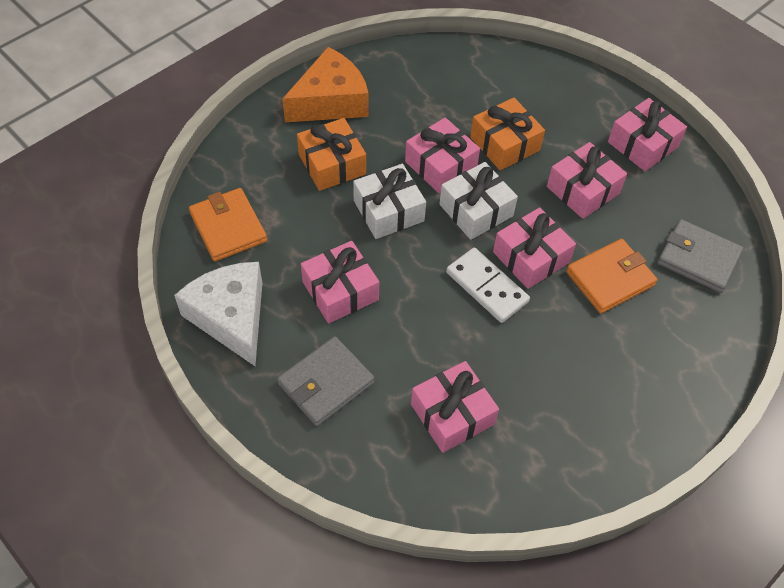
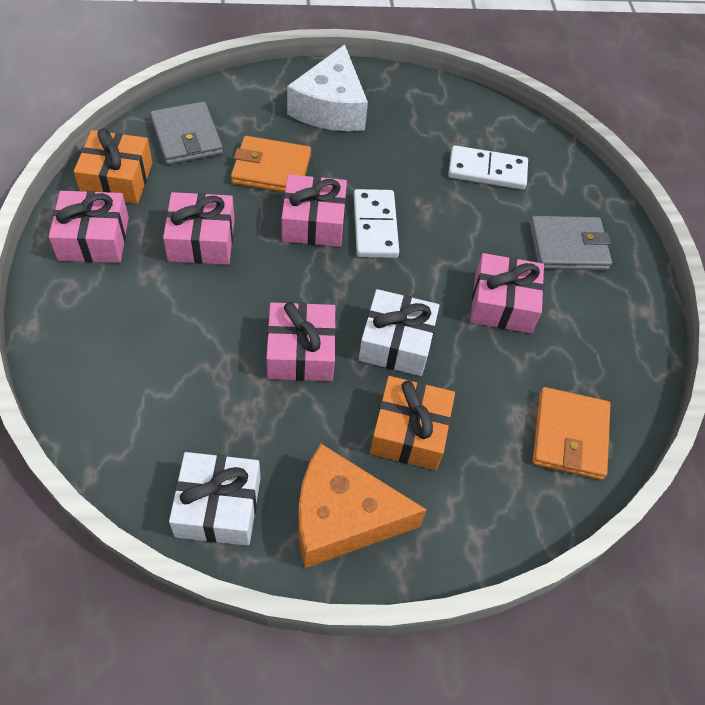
camera: 145 degrees left, 0 degrees up
white cheese [174,262,262,366] -> white cheese moved to [287,44,368,131]
pink gift [411,361,499,453] -> white domino [448,145,528,190]
white gift [440,162,518,240] -> white gift moved to [169,452,261,546]
orange gift [470,98,545,170] -> orange gift moved to [74,128,152,204]

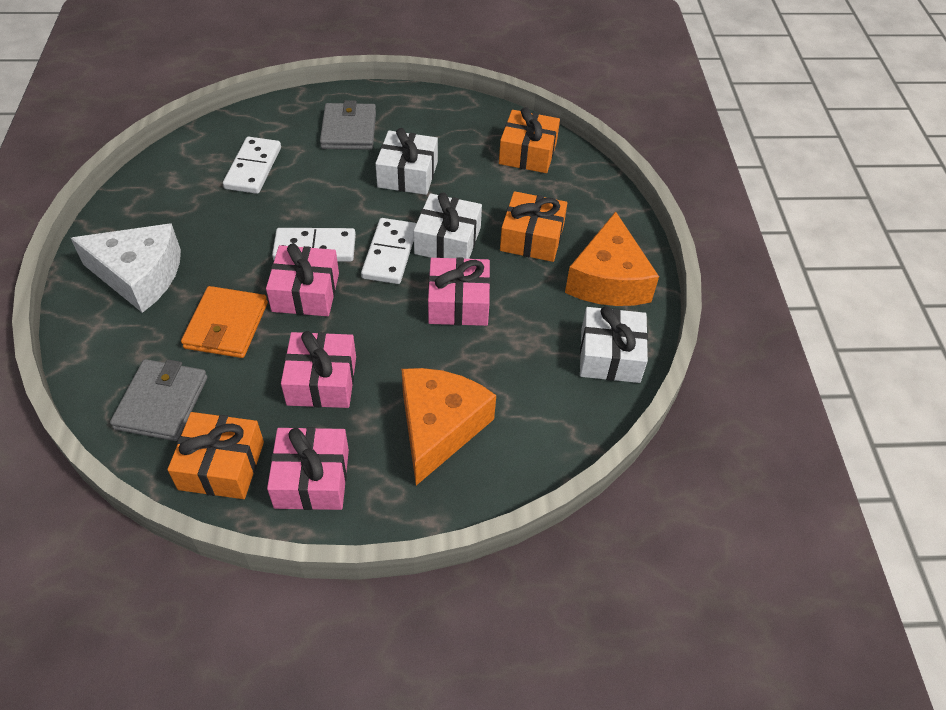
camera: 85 degrees left, 5 degrees down
grey wallet [150,102,223,165] -> grey wallet turned 60 degrees counterclockwise [110,359,208,441]
pink gift [470,253,544,333] -> white gift [375,128,438,195]
orange wallet [532,387,610,480] -> orange gift [499,107,560,173]
none -> white domino [361,218,416,284]
none -> orange cheese [401,368,496,485]

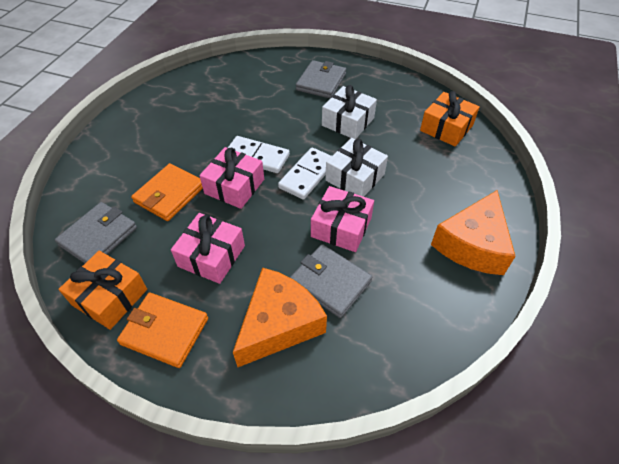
camera: 25 degrees right, 0 degrees up
white cheese [71,223,181,313] -> none
white domino [223,137,281,194] -> none
pink gift [267,427,349,510] -> orange wallet [117,292,208,368]
orange gift [500,191,567,262] -> none
white gift [580,306,648,383] -> none
none -> grey wallet [290,244,372,318]

